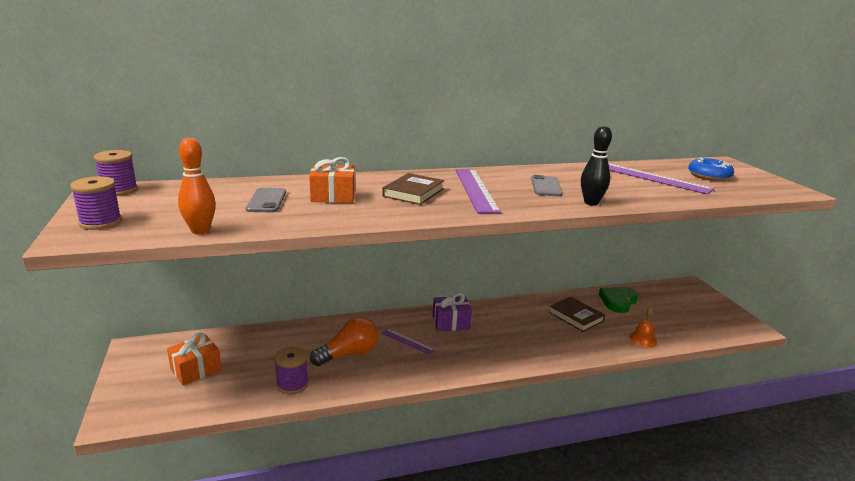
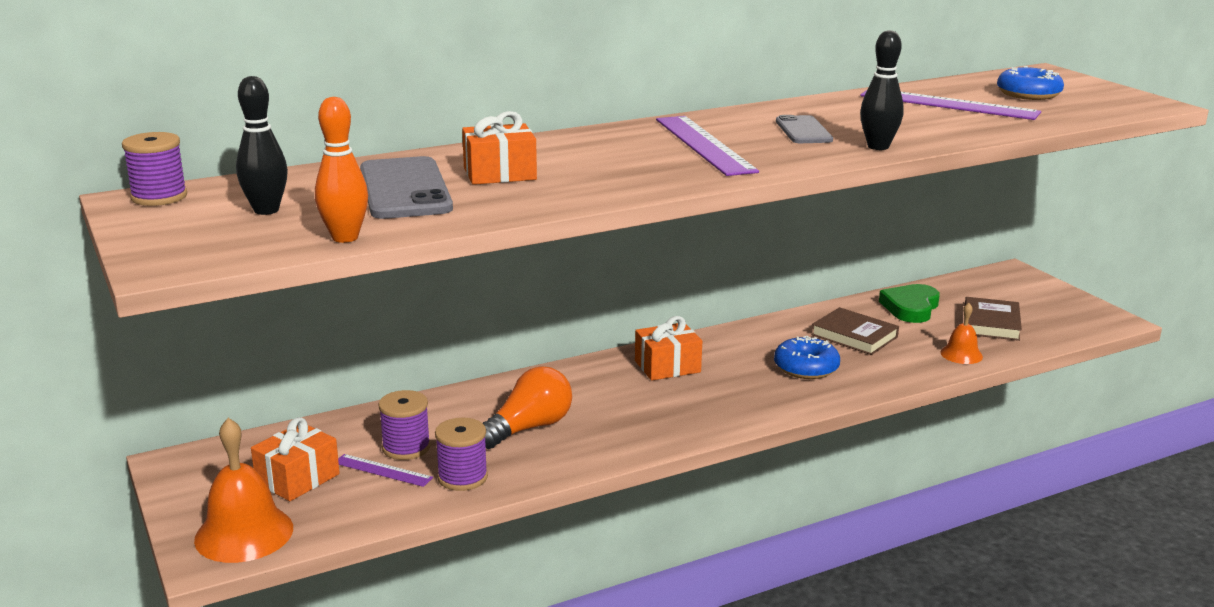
camera: 10 degrees left, 0 degrees up
purple spool [70,176,122,230] -> purple spool moved to [378,390,431,460]
grey phone [246,188,286,212] -> grey phone [360,156,453,219], size x1.66
brown book [382,173,444,205] -> brown book moved to [965,297,1022,341]
purple ruler [382,329,435,355] -> purple ruler moved to [338,454,433,487]
purple gift [433,293,472,331] -> orange gift [635,316,702,380]
none -> orange bell [194,418,293,563]
none -> black bowling pin [236,76,288,215]
none -> blue donut [774,336,840,379]

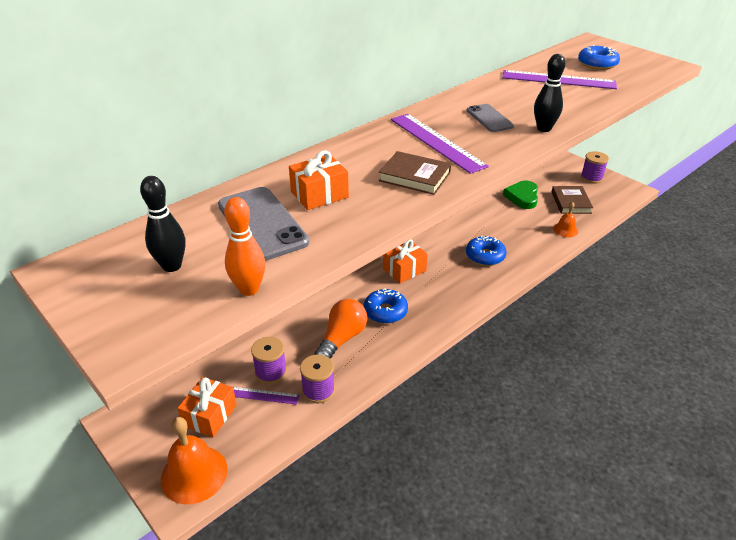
camera: 15 degrees left, 15 degrees up
purple spool [122,132,187,206] -> purple spool moved to [581,151,609,184]
brown book [811,307,899,355] -> brown book moved to [379,151,451,195]
none -> blue donut [364,288,408,324]

